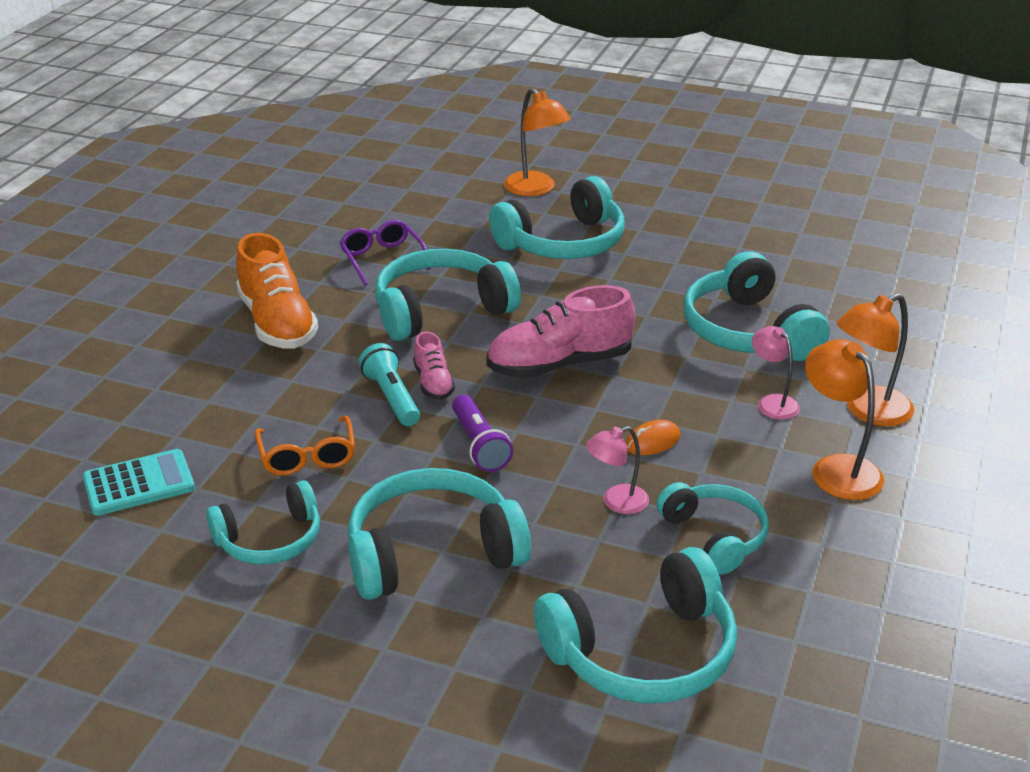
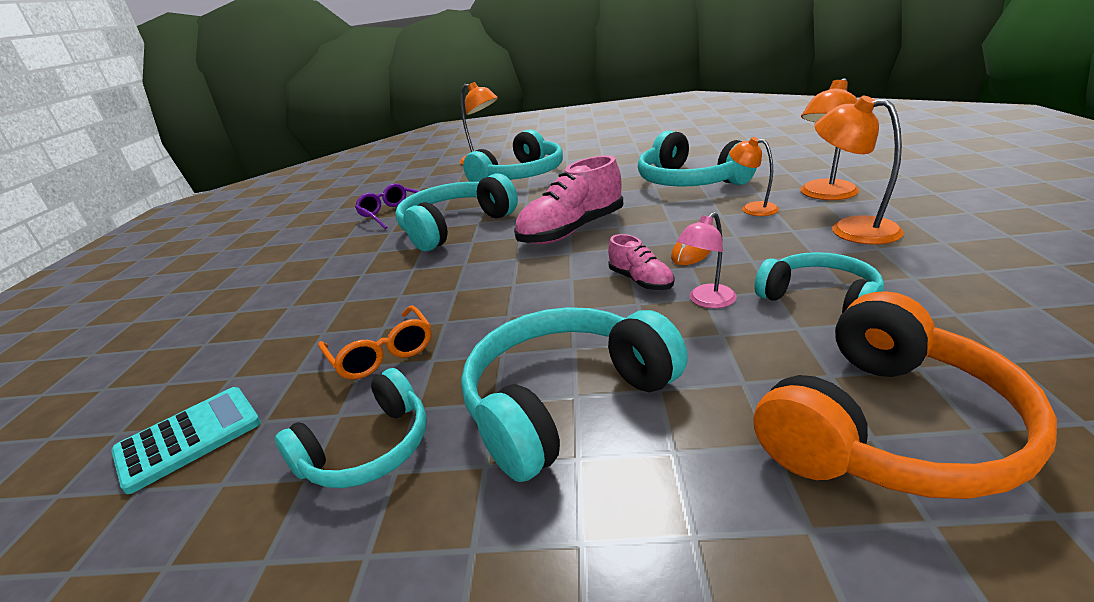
camera: 15 degrees left, 5 degrees down
orange shoe [236,233,318,349] -> none
turquoise flashlight [359,343,420,426] -> none
pink shoe [413,332,455,400] -> pink shoe moved to [608,234,674,290]
purple flashlight [452,395,513,472] -> none
turquoise headphones [534,547,737,703] -> orange headphones [753,291,1057,499]
pink lamp [752,326,800,420] -> orange lamp [729,137,779,216]

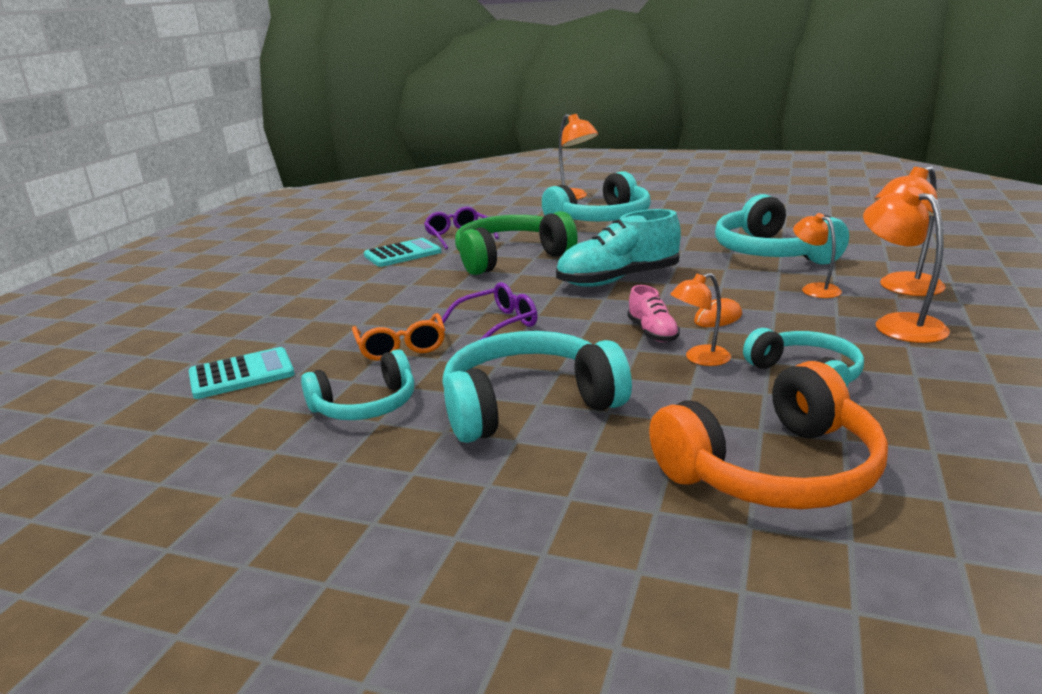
camera: 15 degrees right, 5 degrees down
turquoise headphones [395,174,518,251] -> green headphones [455,211,578,275]
pink shoe [514,155,623,245] -> turquoise shoe [556,209,681,287]
pink lamp [677,212,737,308] -> orange lamp [670,273,731,366]
none -> turquoise calculator [364,238,441,267]
none -> purple glasses [442,282,538,340]

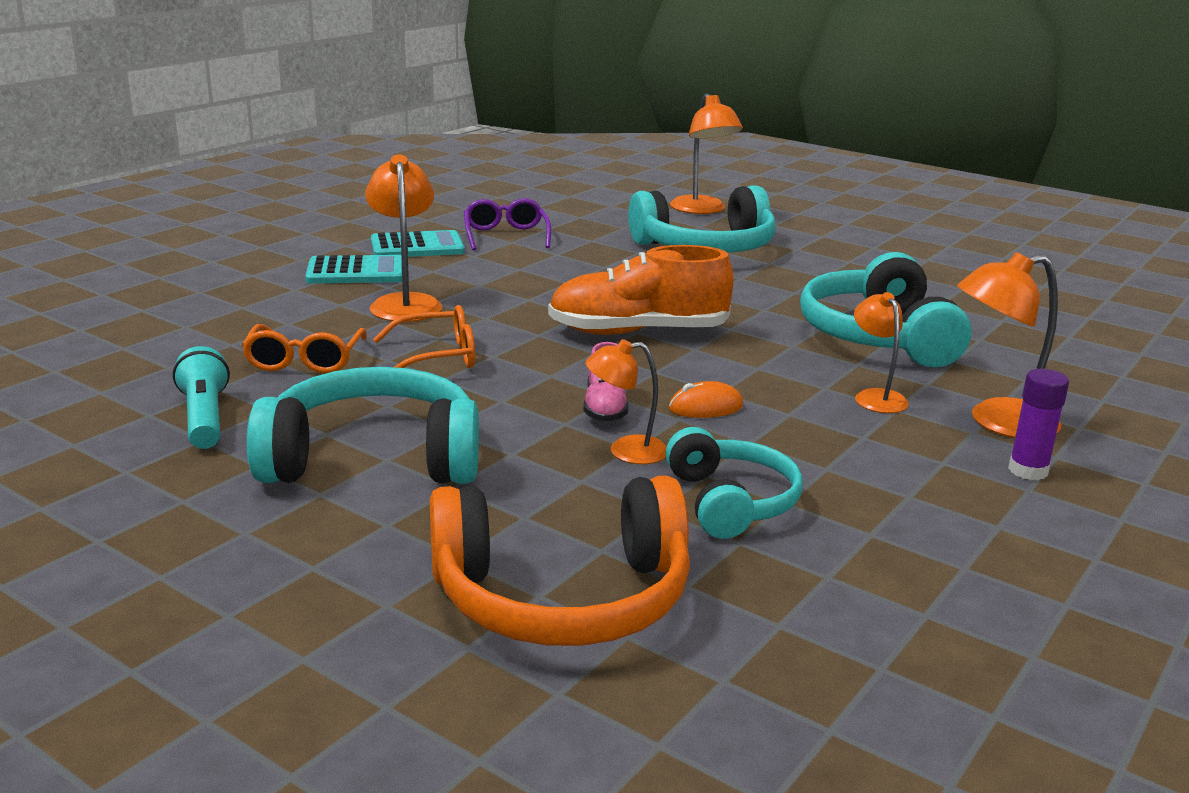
camera: 15 degrees right, 0 degrees up
turquoise calculator [188,347,295,399] -> turquoise calculator moved to [305,255,402,284]
turquoise headphones [301,350,414,420] -> turquoise flashlight [173,346,230,449]
purple glasses [442,282,538,340] -> orange glasses [373,305,475,368]
green headphones [455,211,578,275] -> none
turquoise shoe [556,209,681,287] -> orange shoe [548,245,734,335]
orange lamp [863,187,950,343] -> orange lamp moved to [365,154,442,322]
none -> purple glue stick [1008,369,1069,480]

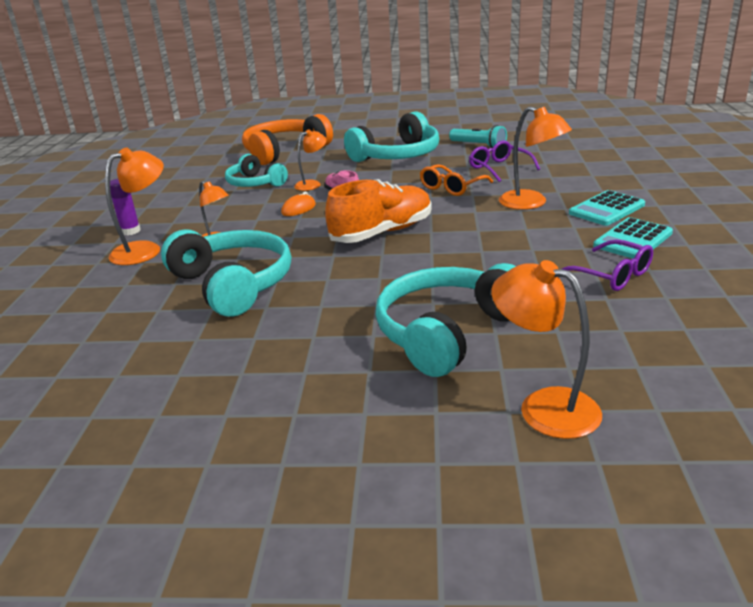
camera: 150 degrees right, 5 degrees up
orange glasses [242,324,367,373] -> purple glasses [469,140,540,182]

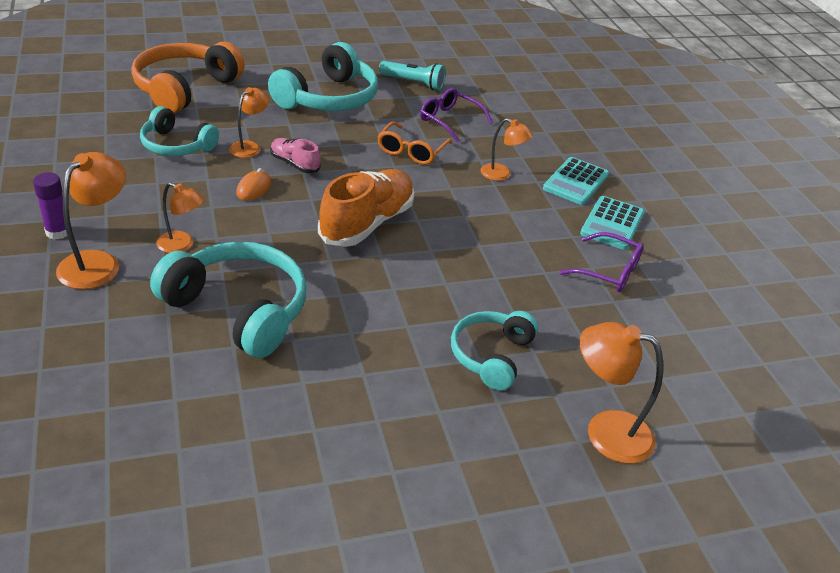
camera: 25 degrees left, 10 degrees up
turquoise headphones [376,263,516,377] -> turquoise headphones [451,311,538,390], size x0.63
orange lamp [499,106,572,210] -> orange lamp [481,118,533,181], size x0.63

